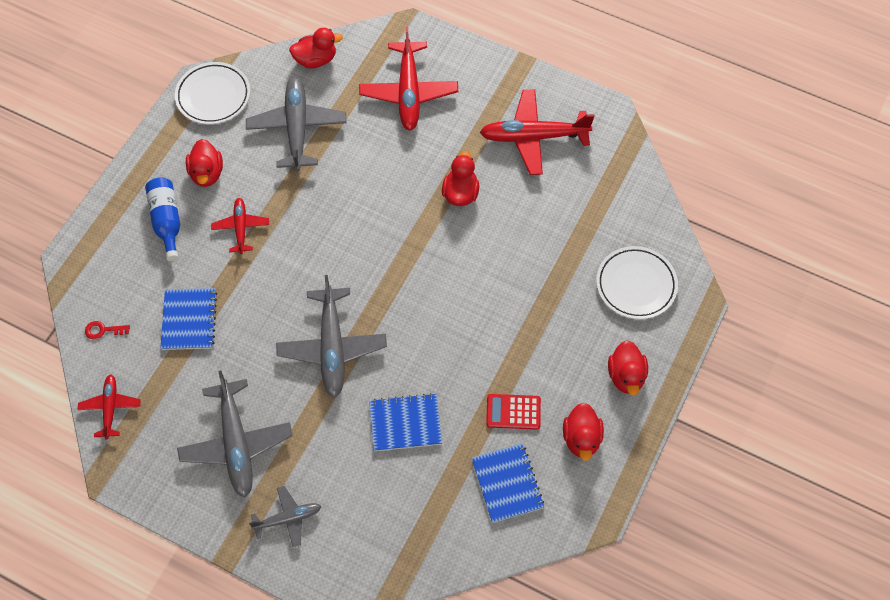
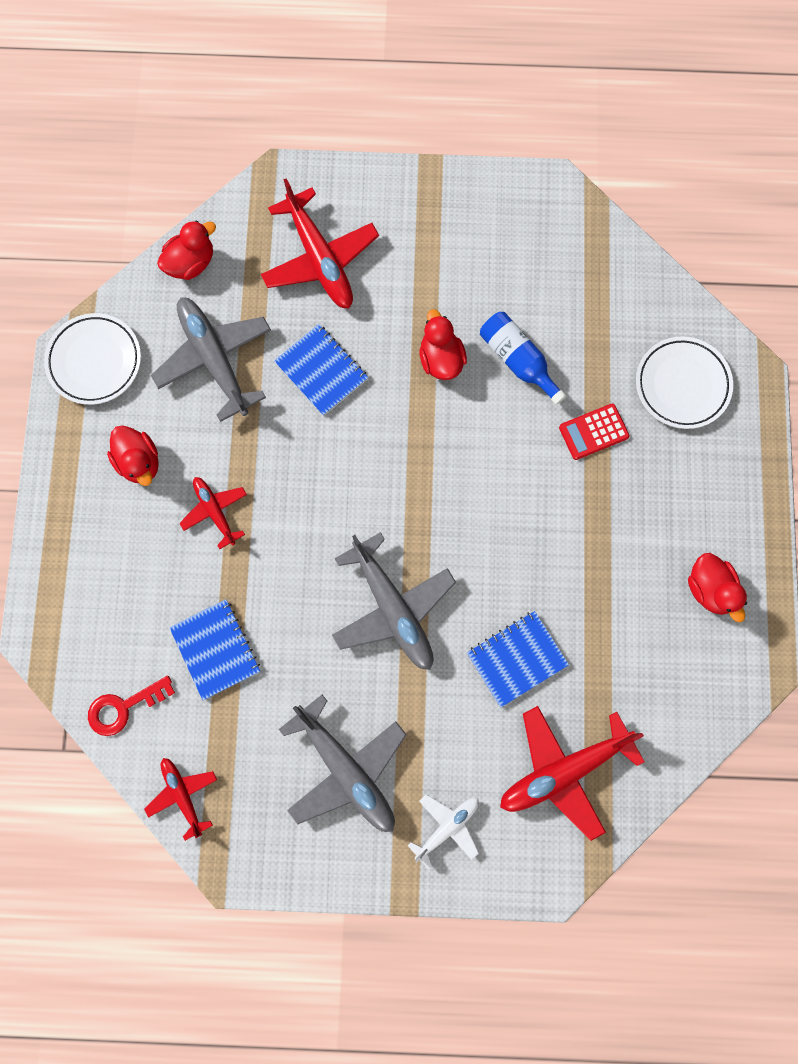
camera: 25 degrees left, 15 degrees up
red key [85,321,130,339] -> red key [88,676,175,736], size x1.62
blue bottle [145,177,180,261] -> blue bottle moved to [480,312,566,405]
grey plane [249,486,321,548] -> white plane [407,795,479,869]
blue notebook [472,443,544,523] -> blue notebook moved to [274,324,368,416]
red plane [480,89,595,175] -> red plane moved to [500,706,645,841]
red calculator [486,394,541,430] -> red calculator moved to [559,404,630,460]
red duck [608,340,648,396] -> none

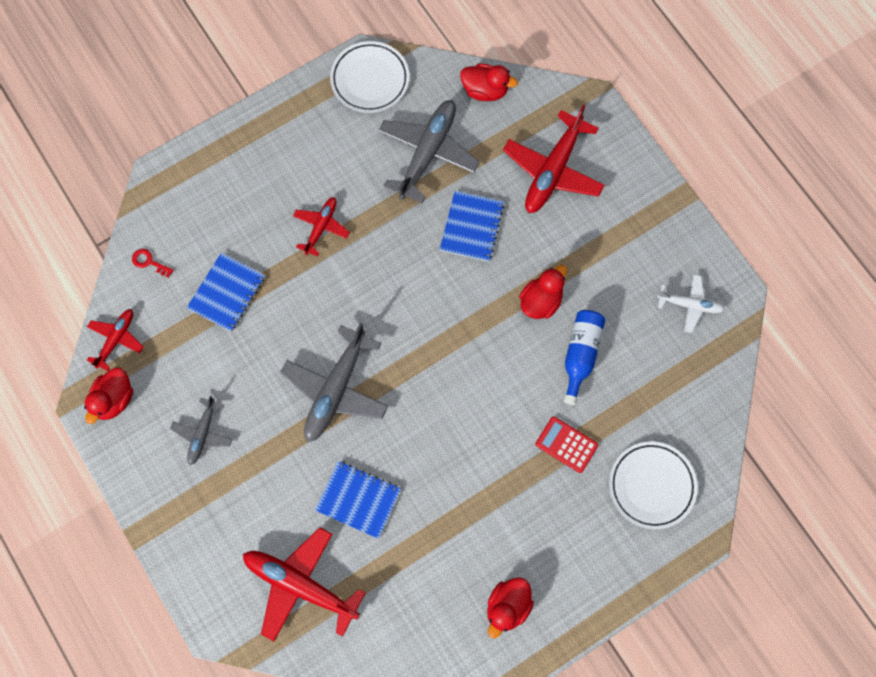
camera: 55 degrees right, 5 degrees down
red key [88,676,175,736] -> red key [132,249,174,278], size x0.62
red duck [107,425,159,486] -> red duck moved to [84,367,133,424]
grey plane [279,695,407,832] -> grey plane [170,396,232,465], size x0.55
white plane [407,795,479,869] -> white plane moved to [657,274,725,333]

